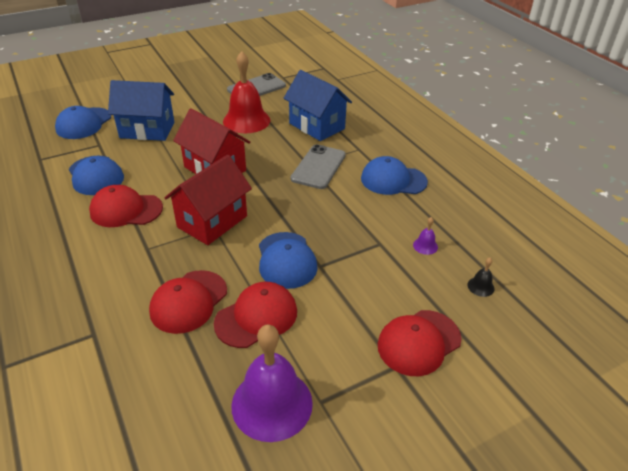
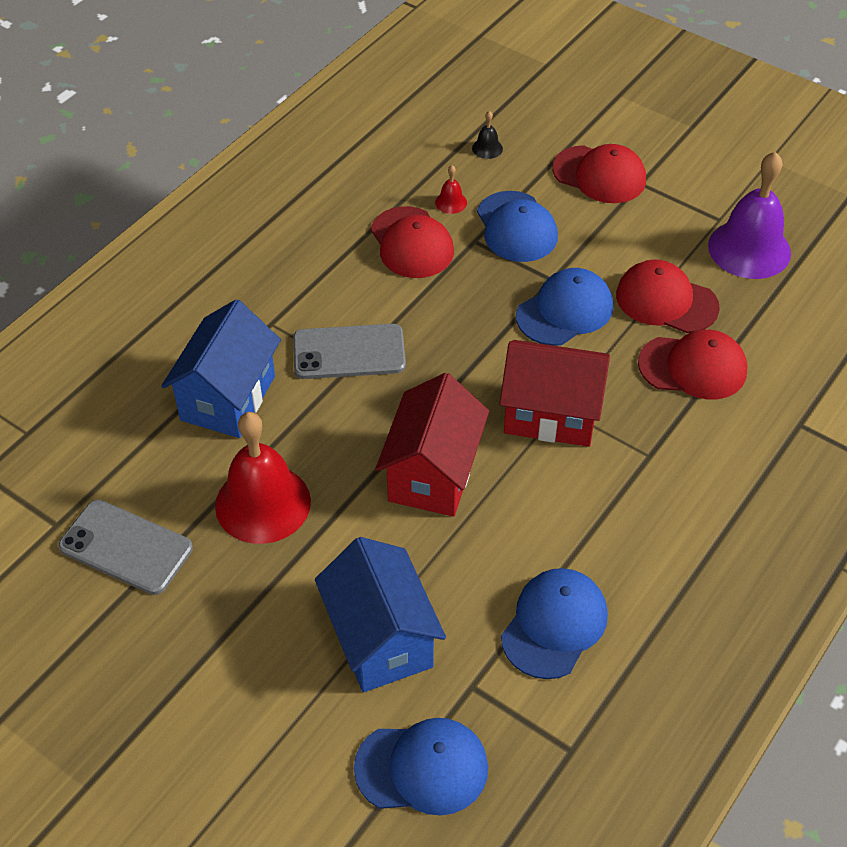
camera: 115 degrees left, 10 degrees up
red cap [89,185,163,227] -> red cap moved to [371,206,454,278]
blue cap [361,156,428,195] -> blue cap moved to [477,191,558,262]
purple bell [413,217,438,255] -> red bell [435,165,467,214]

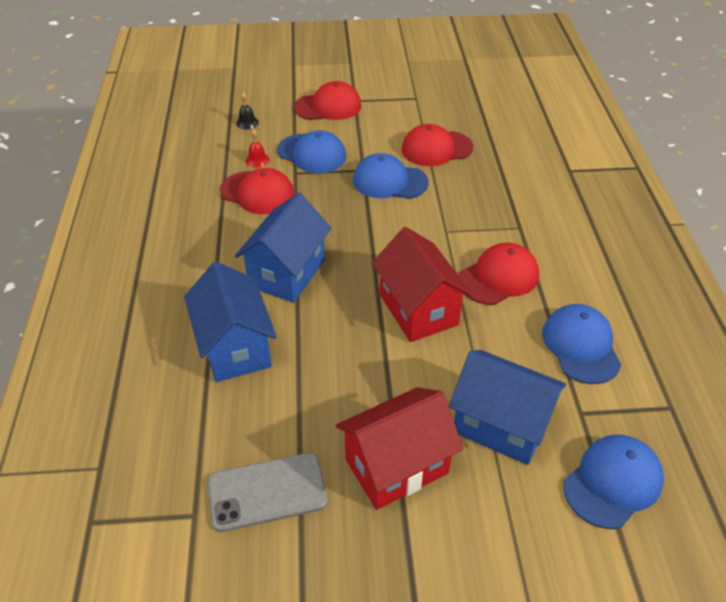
camera: 40 degrees left, 5 degrees down
red bell [215,412,311,544] -> none
grey phone [293,324,406,379] -> blue house [235,193,331,303]
red house [499,340,610,447] -> red house moved to [336,387,463,510]
blue cap [516,268,613,346] -> blue cap turned 90 degrees counterclockwise [353,153,429,199]
red cap [638,330,748,400] -> red cap moved to [458,243,539,305]
purple bell [708,152,791,279] -> none

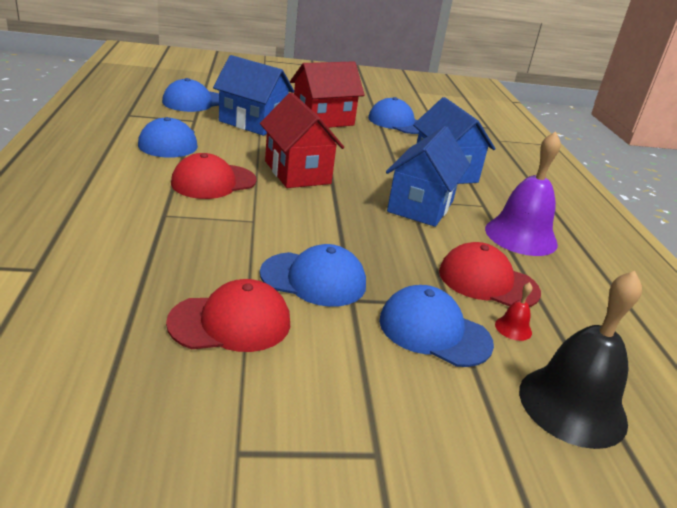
camera: 175 degrees right, 15 degrees down
grey phone [207,453,328,532] -> blue cap [368,97,419,134]
black bell [236,92,259,130] -> black bell [519,271,642,449], size x2.49
red cap [294,81,361,120] -> none
none -> purple bell [485,131,561,256]

